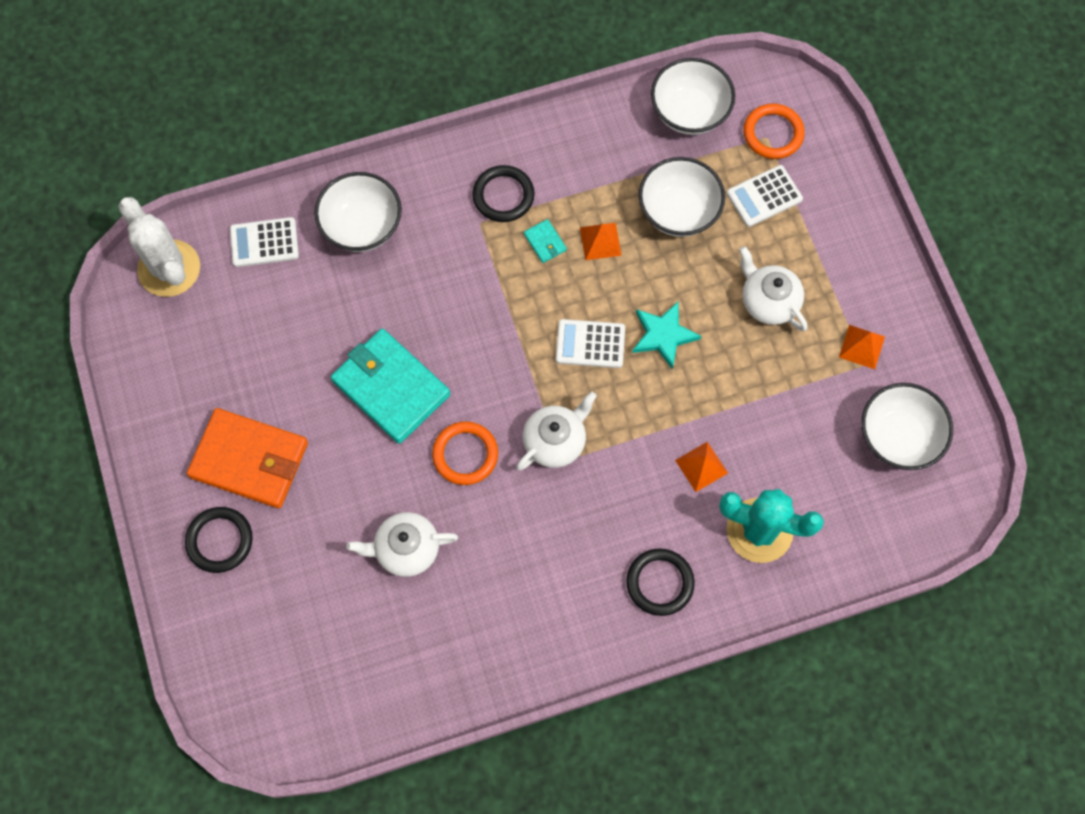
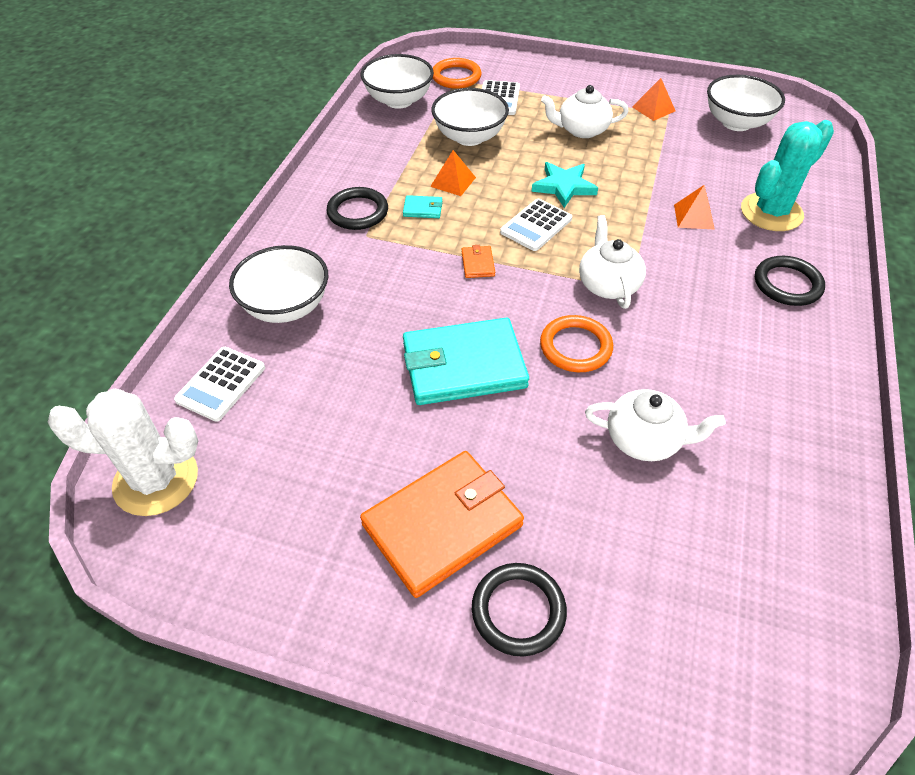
camera: 55 degrees left, 20 degrees down
white teapot [346,512,458,577] -> white teapot turned 105 degrees counterclockwise [585,389,726,461]
none -> orange wallet [462,245,495,278]

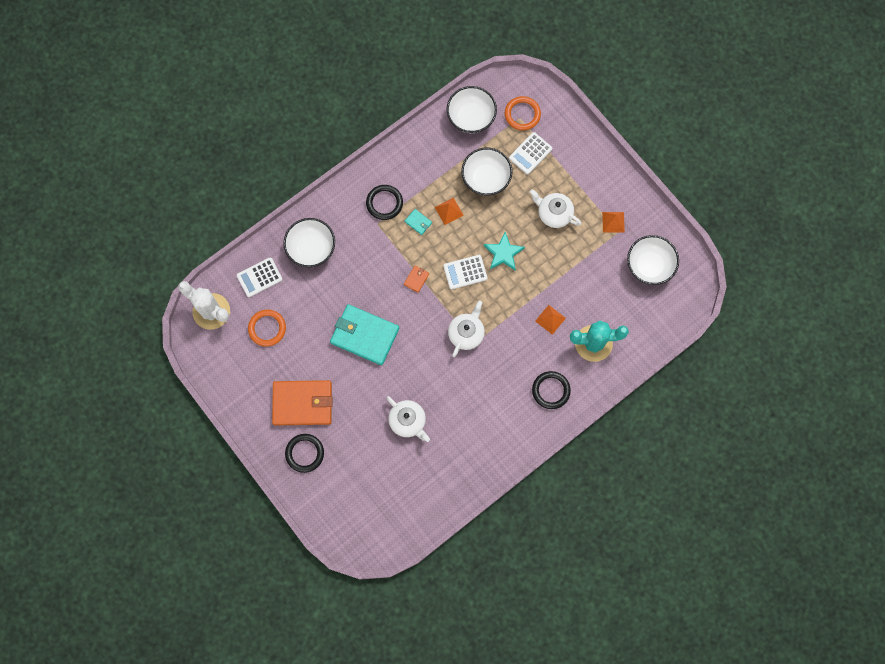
camera: 35 degrees right, 25 degrees up
orange ring [540,315,613,372] -> orange ring moved to [248,310,286,347]

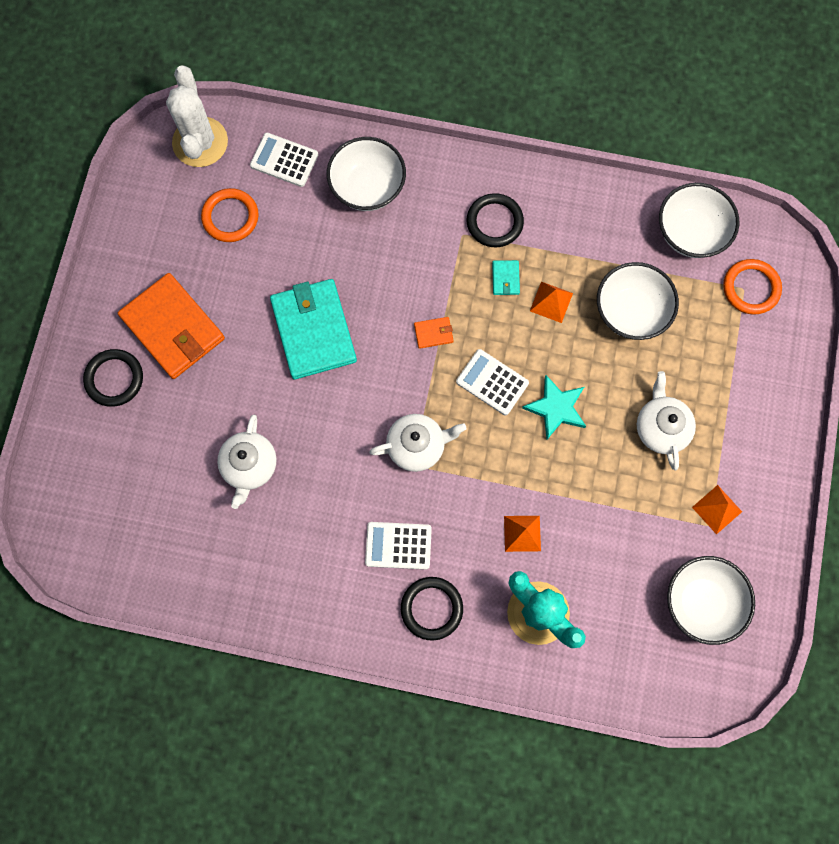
camera: 50 degrees right, 0 degrees up
white calculator [509,132,552,175] -> white calculator moved to [365,522,432,570]

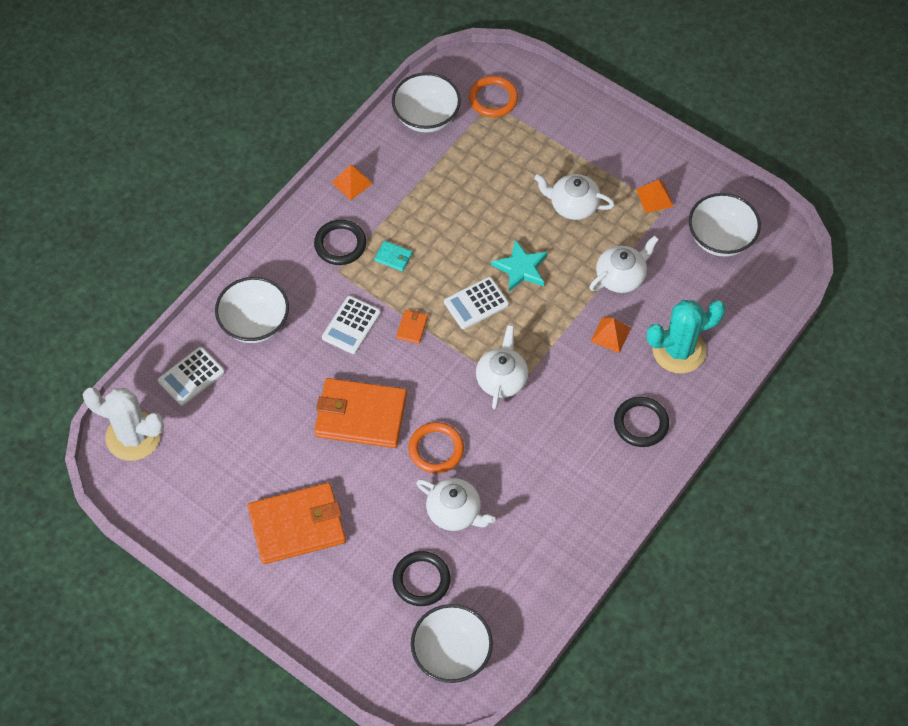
camera: 65 degrees left, 15 degrees down
black ring [83,349,143,407] -> black ring moved to [393,551,451,606]
orange ring [201,188,259,242] -> orange ring moved to [408,422,464,473]
turquoise wallet [270,279,357,379] -> orange wallet [314,378,407,448]
white calculator [365,522,432,570] -> white calculator moved to [322,296,381,354]
orange pyramid [530,282,573,323] -> orange pyramid moved to [331,164,373,200]
white bowl [597,262,679,340] -> white bowl moved to [411,604,493,683]
none -> white teapot [589,236,659,293]

